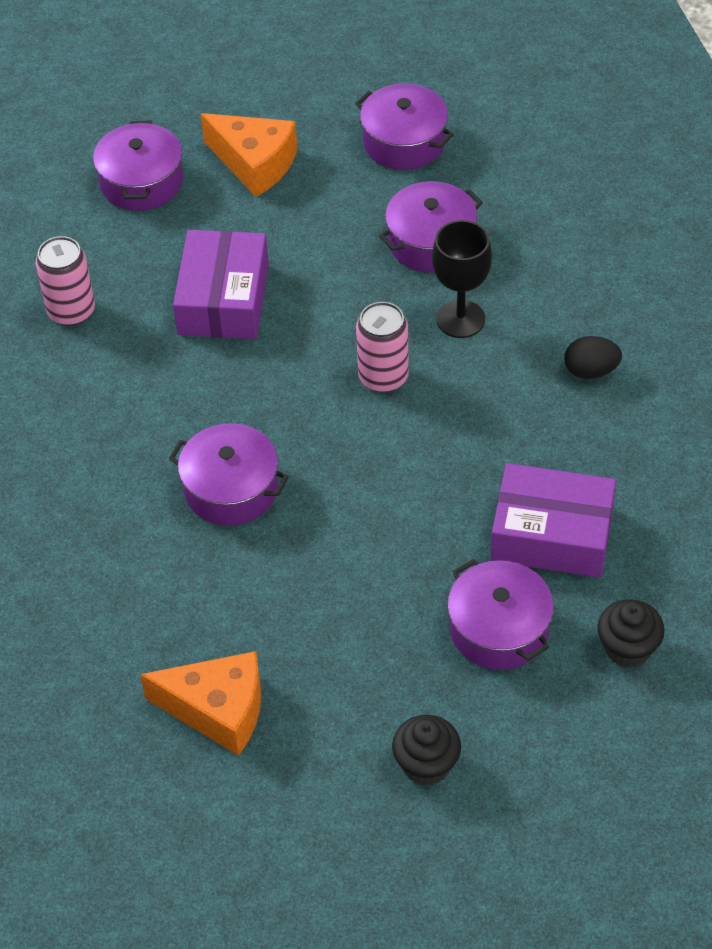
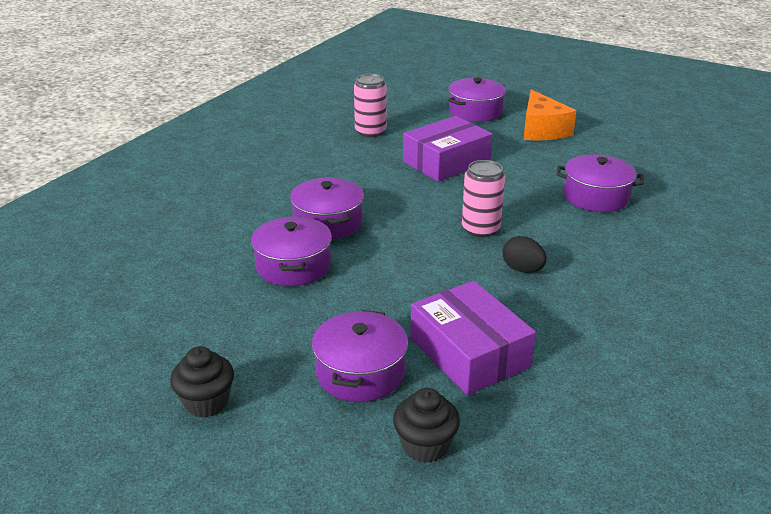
camera: 45 degrees right, 20 degrees down
orange cheese [140,651,261,756] -> none
purple pot [355,83,454,170] -> purple pot moved to [251,216,332,286]
black goblet [432,220,492,338] -> none
black egg [565,336,622,379] -> black egg moved to [502,236,547,273]

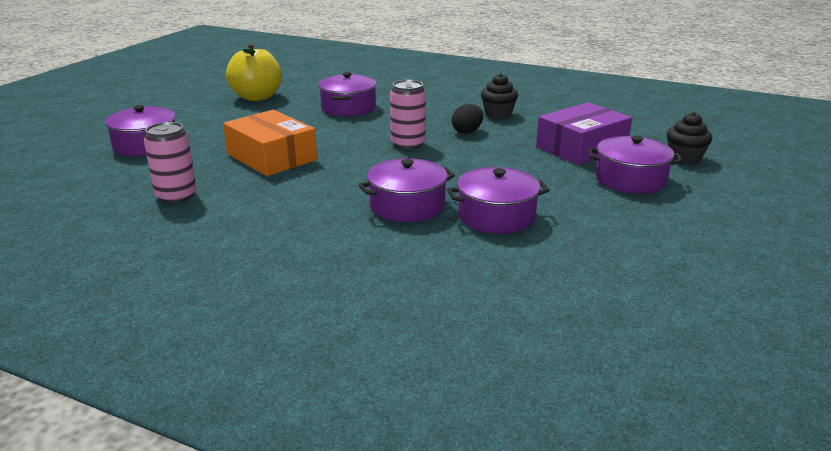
camera: 95 degrees left, 5 degrees down
black cupcake [170,346,234,418] -> black cupcake moved to [481,73,518,119]
purple box [403,116,493,182] -> orange box [223,110,317,176]
orange cheese [523,89,576,140] -> none
none -> yellow apple [226,43,282,101]

